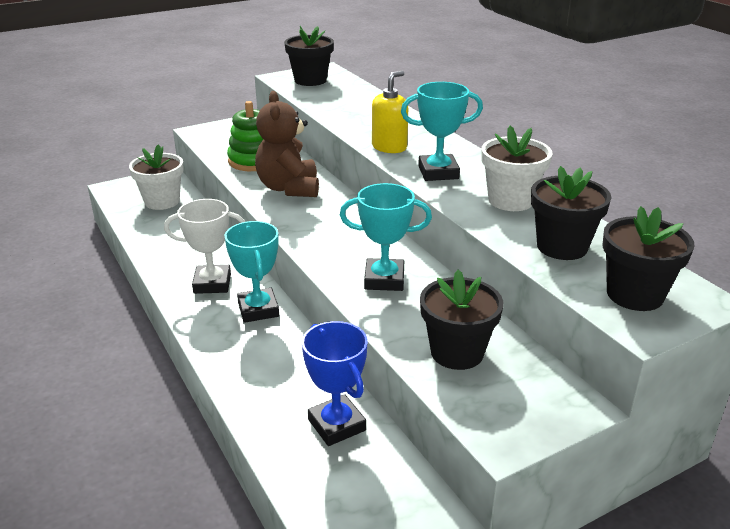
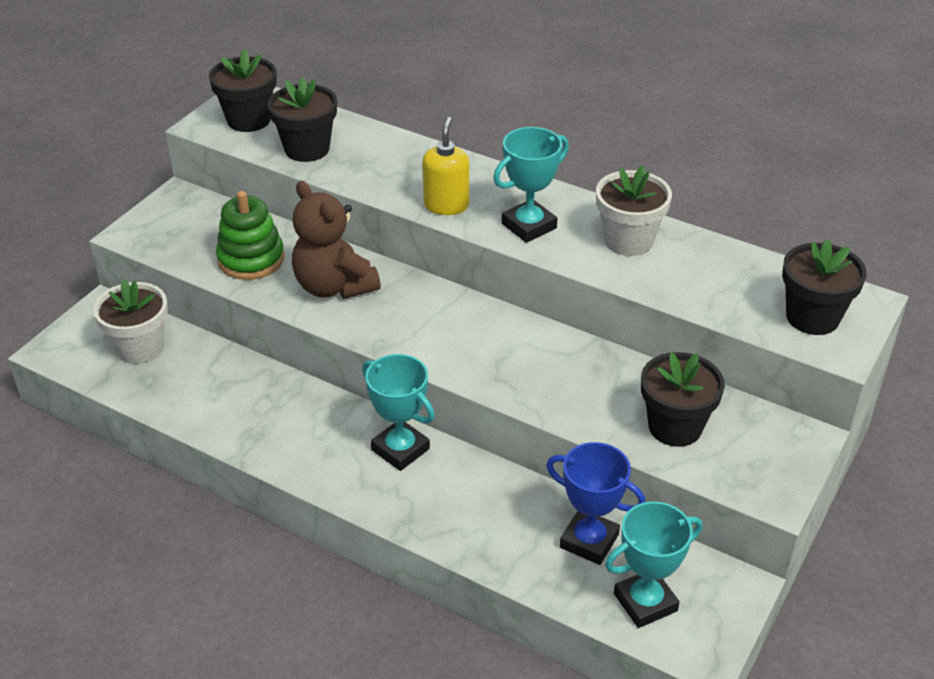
camera: 30 degrees left, 10 degrees up
white trophy [164,199,245,294] -> none
turquoise trophy [340,183,432,291] -> turquoise trophy moved to [605,501,702,628]
black flower pot [531,166,612,260] -> black flower pot moved to [268,77,337,162]

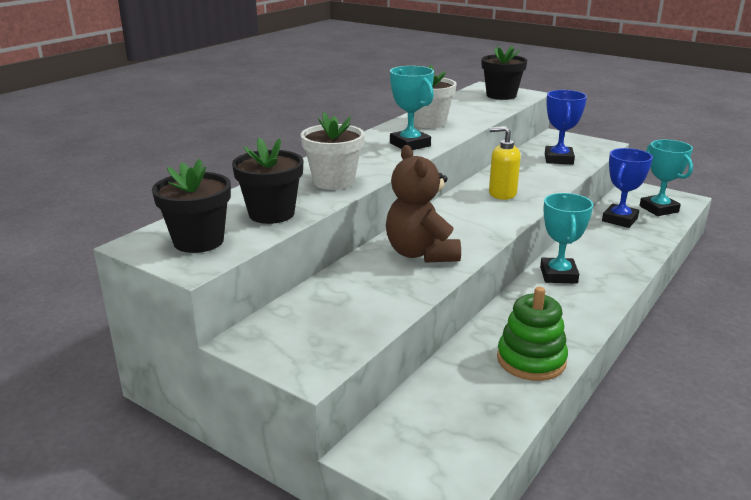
camera: 85 degrees left, 15 degrees down
white flower pot [93,279,168,364] -> white flower pot moved to [301,112,365,190]
green stacking toy [216,191,285,280] -> green stacking toy moved to [497,287,568,381]
brown teddy bear [292,181,381,299] -> brown teddy bear turned 105 degrees clockwise [386,145,461,263]
turquoise trophy [362,354,435,471] -> turquoise trophy turned 45 degrees counterclockwise [540,193,593,284]
yellow soap dispenser [423,117,469,215] -> yellow soap dispenser moved to [489,126,521,200]
black flower pot [641,352,725,447] -> blue trophy [545,90,587,165]

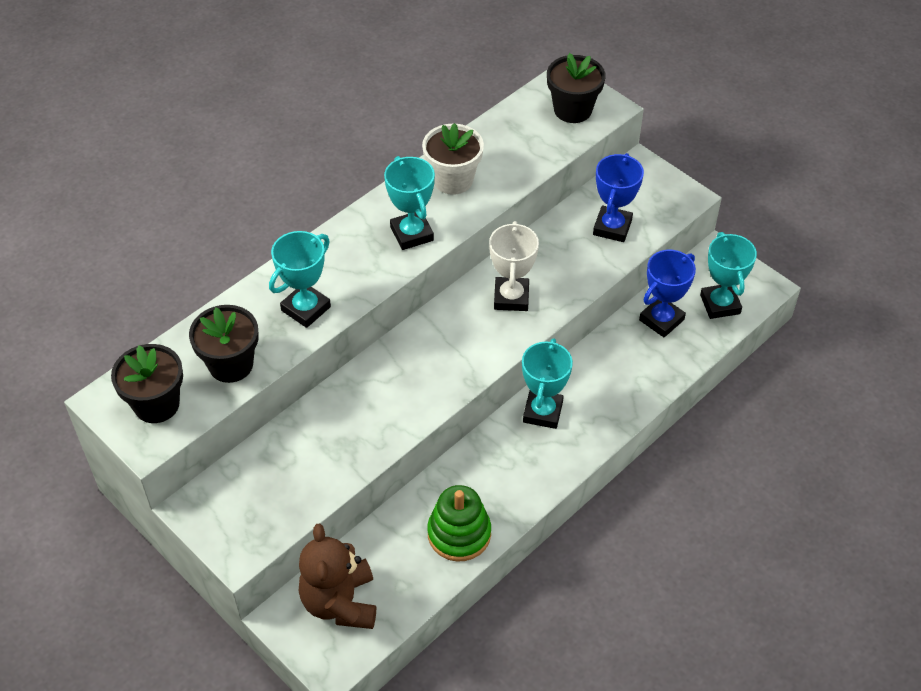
camera: 10 degrees right, 25 degrees up
white flower pot [301,112,365,190] -> turquoise trophy [269,231,331,328]
brown teddy bear [386,145,461,263] -> brown teddy bear moved to [299,523,376,629]
yellow soap dispenser [489,126,521,200] -> white trophy [489,221,539,311]

